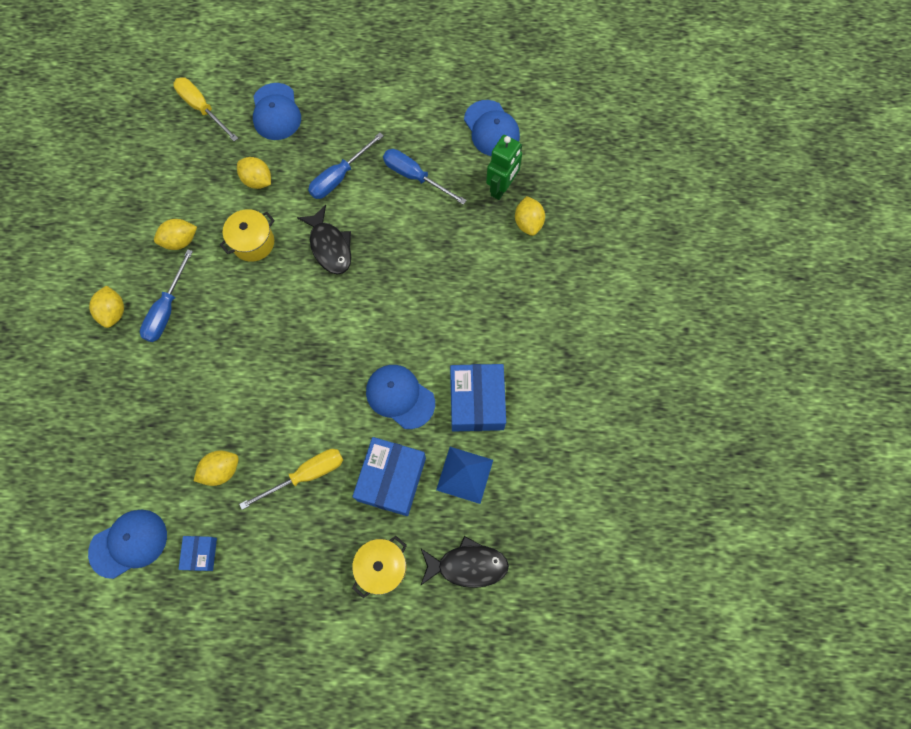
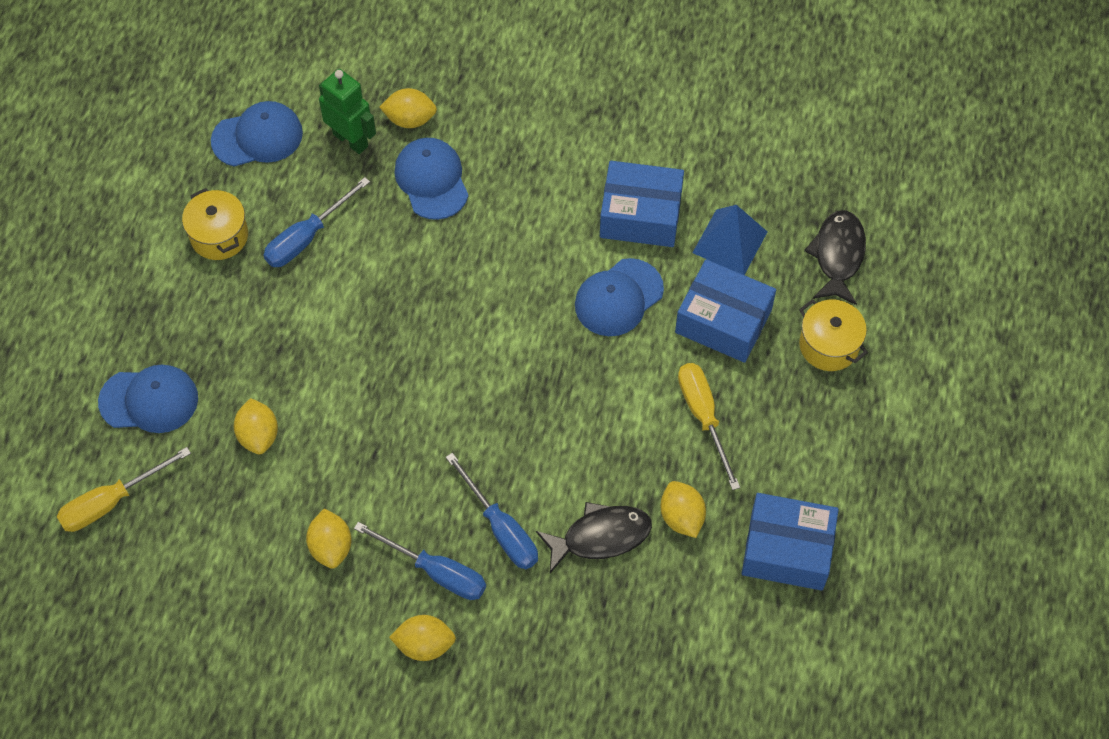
camera: 80 degrees left, 10 degrees down
blue cap [88,510,167,579] -> blue cap moved to [394,138,469,220]
blue box [179,536,217,571] -> blue box [742,493,839,591], size x1.95
yellow pot [220,209,275,262] -> yellow pot moved to [182,188,248,260]
yellow lemon [237,157,271,189] -> yellow lemon turned 60 degrees counterclockwise [234,398,278,455]
black fish [297,205,351,275] -> black fish moved to [536,502,652,573]
blue screwdriver [308,133,384,199] -> blue screwdriver moved to [446,453,538,569]

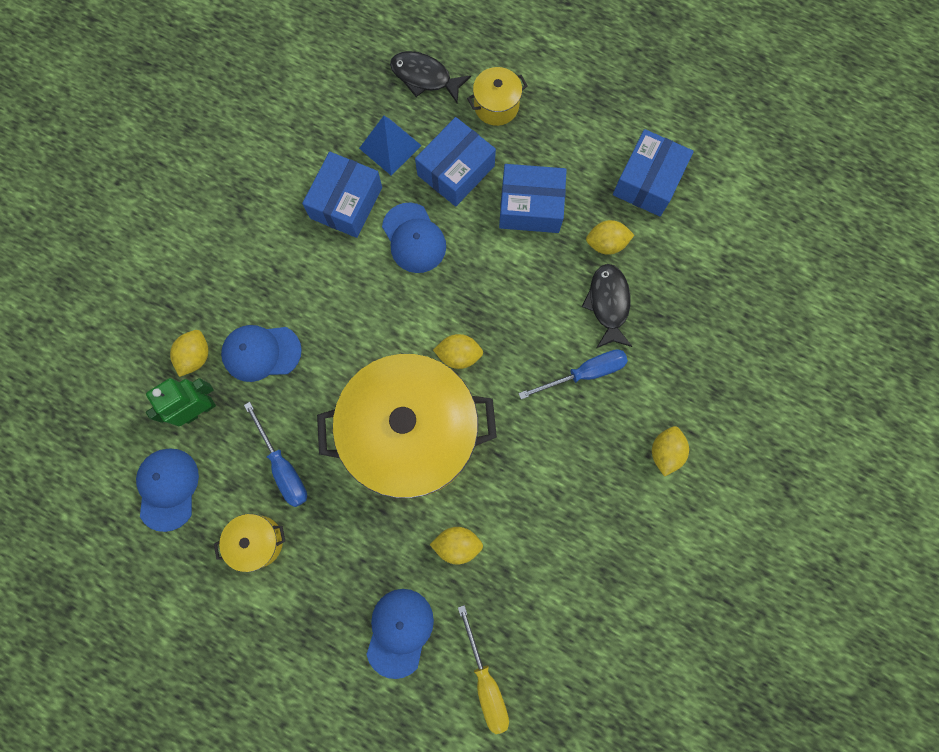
camera: 75 degrees left, 15 degrees up
yellow lemon [306,509,352,569] -> yellow lemon moved to [433,334,483,369]
blue screwdriver [354,522,486,600] -> none
yellow screwdriver [678,363,740,490] -> blue box [499,164,567,233]
none -> yellow pot [317,354,497,498]

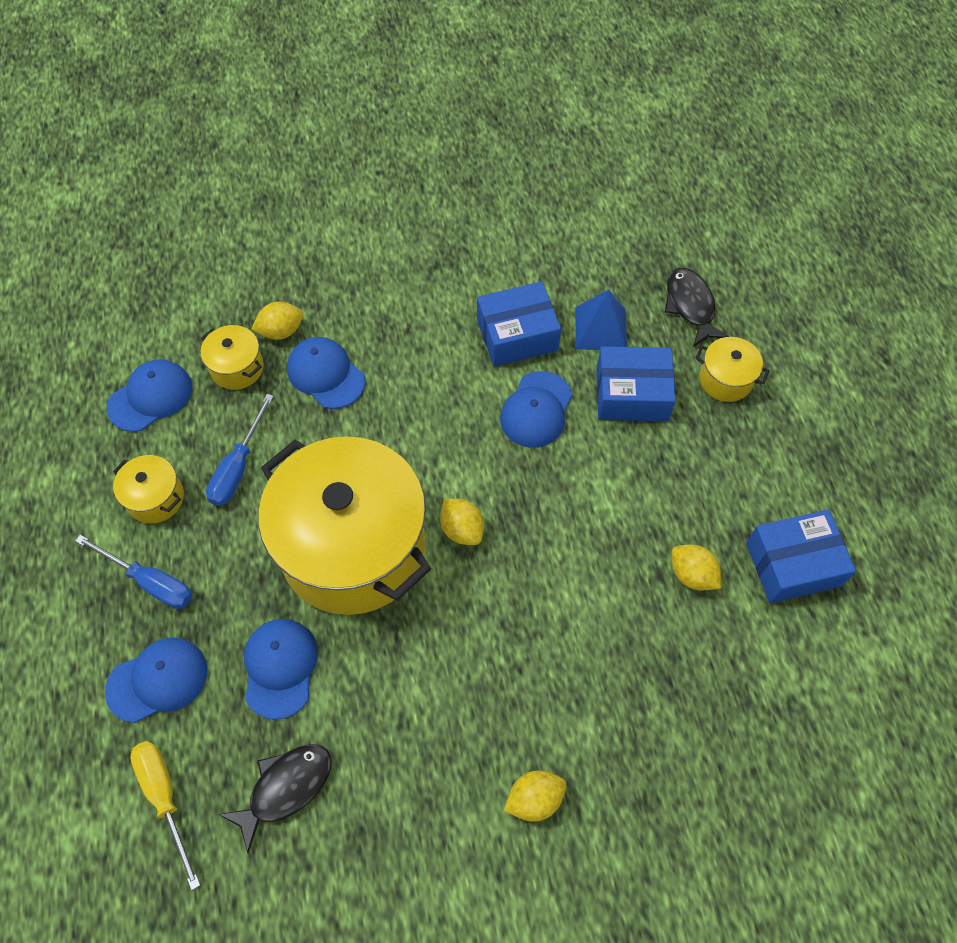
camera: 50 degrees right, 15 degrees down
green robot [146,378,216,426] -> yellow pot [201,325,264,390]
yellow lemon [430,527,483,565] -> blue cap [244,619,318,720]
yellow screwdriver [458,605,509,734] -> yellow screwdriver turned 120 degrees clockwise [130,741,200,890]
blue box [499,164,567,233] -> none
blue screwdriver [518,349,628,399] -> blue screwdriver moved to [75,535,192,609]
black fish [582,264,633,348] -> black fish moved to [219,744,332,853]

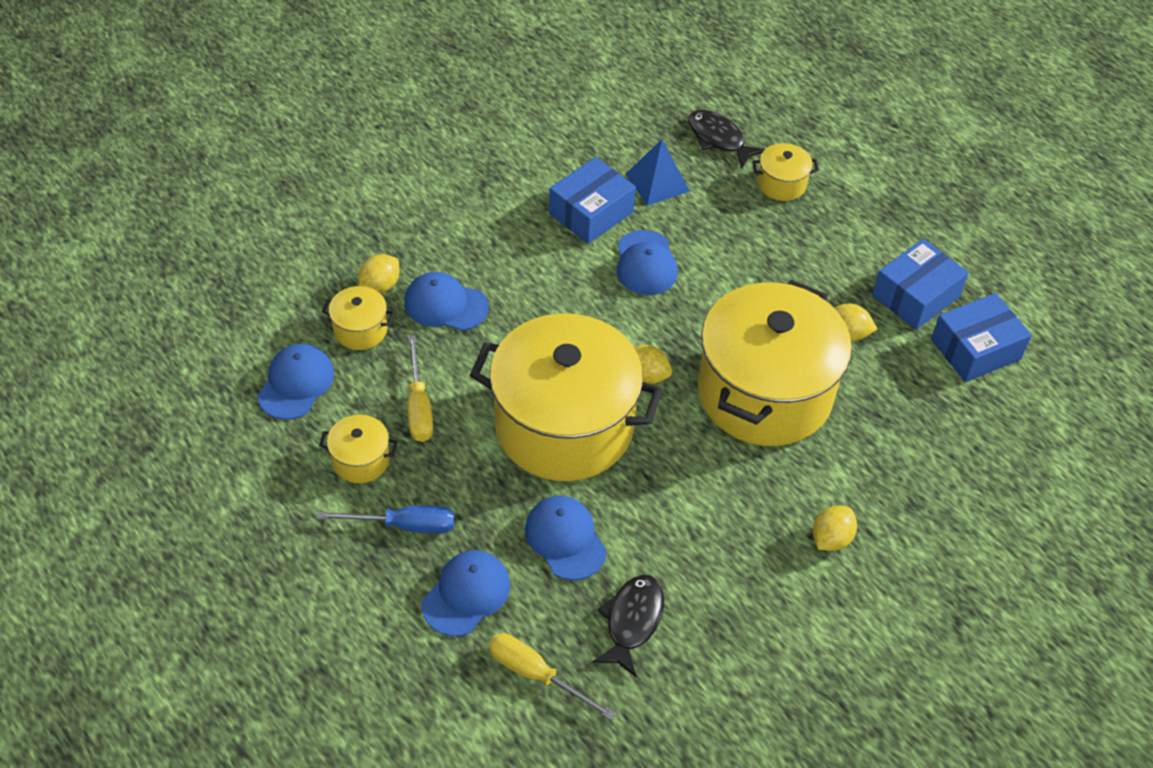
camera: 30 degrees left, 10 degrees down
blue screwdriver [206,394,274,506] -> yellow screwdriver [408,335,433,442]
blue box [596,346,676,421] -> blue box moved to [931,293,1032,382]
none -> yellow pot [698,280,852,446]

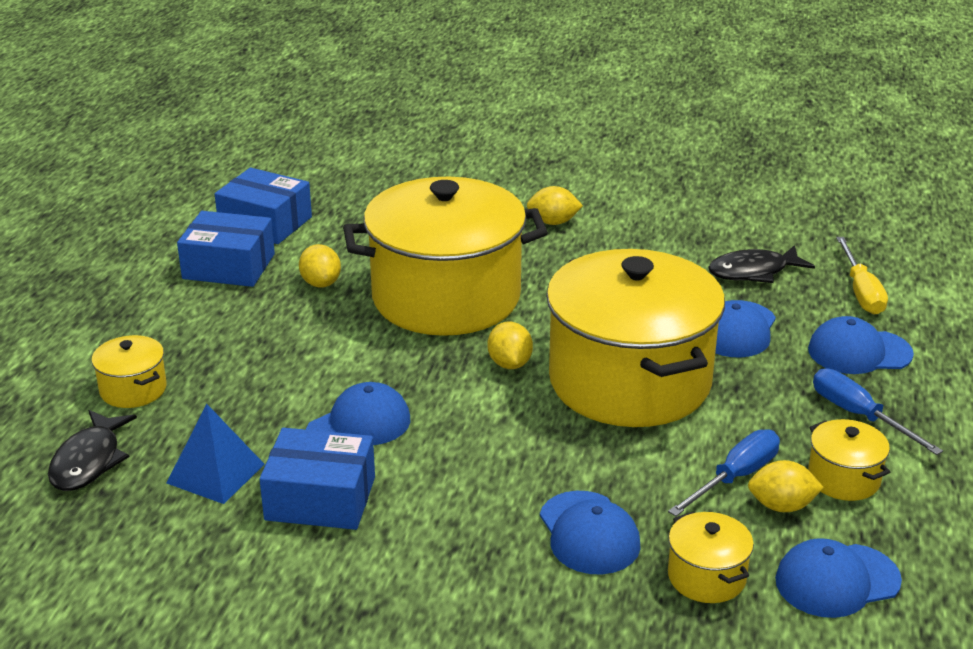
camera: 125 degrees left, 20 degrees down
yellow lemon [358,254,399,293] -> yellow lemon moved to [748,460,824,512]
yellow screwdriver [408,335,433,442] -> blue screwdriver [668,429,780,516]

